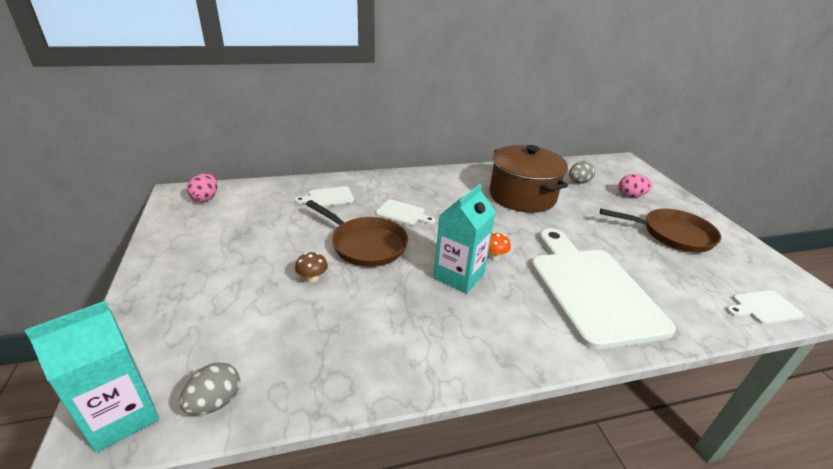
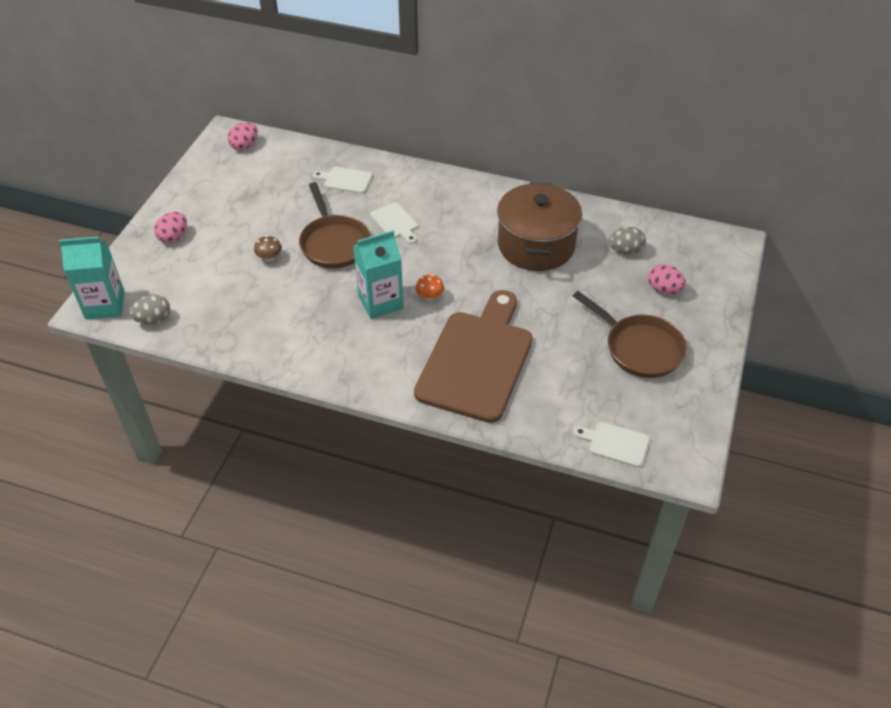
camera: 35 degrees right, 15 degrees up
white cutting board [531,228,676,350] -> brown cutting board [414,290,532,423]
none -> pink egg [154,212,187,243]

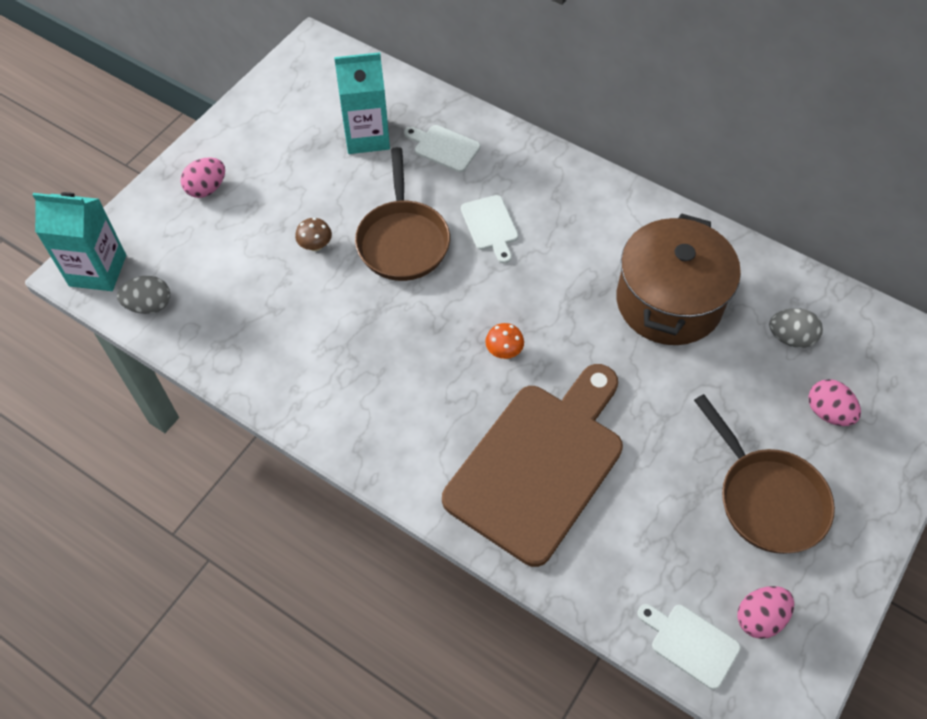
camera: 15 degrees right, 10 degrees up
pink egg [228,122,258,151] -> pink egg moved to [737,586,794,639]
turquoise carton [353,230,404,319] -> turquoise carton moved to [334,52,390,154]

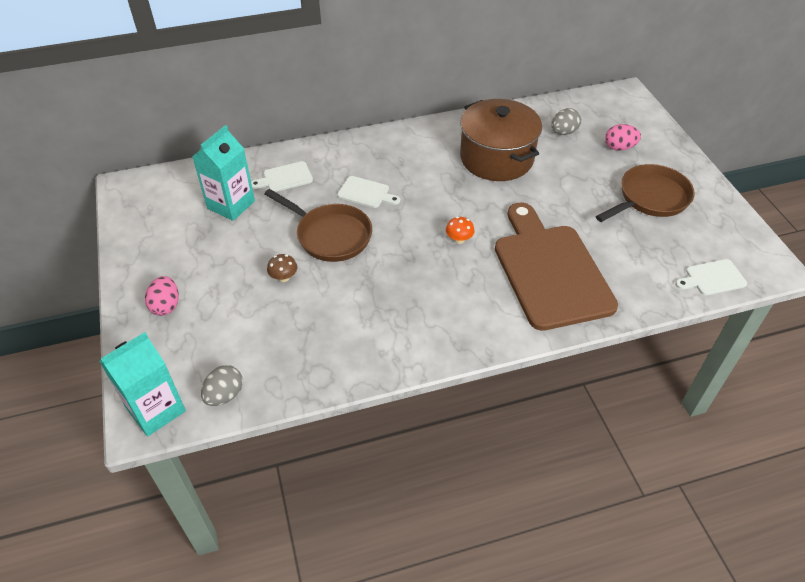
camera: 50 degrees left, 10 degrees down
brown pan [694,394,835,554] -> brown pan turned 45 degrees counterclockwise [596,164,695,222]
pink egg [737,586,794,639] -> none

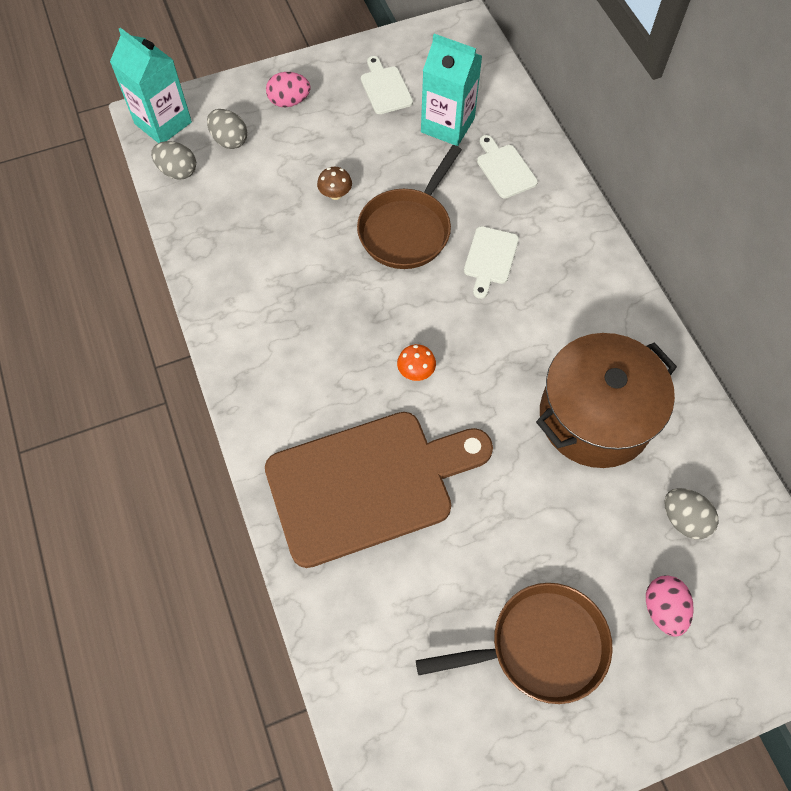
camera: 85 degrees right, 15 degrees up
brown pan [596,164,695,222] -> brown pan turned 60 degrees counterclockwise [416,583,613,704]
white cutting board [675,259,747,295] -> white cutting board moved to [361,56,413,114]
none -> grey egg [207,109,247,149]

